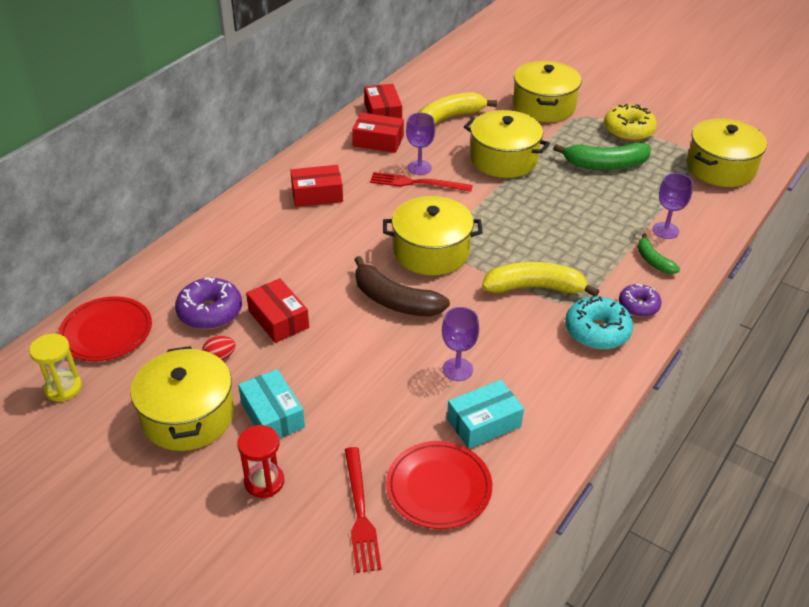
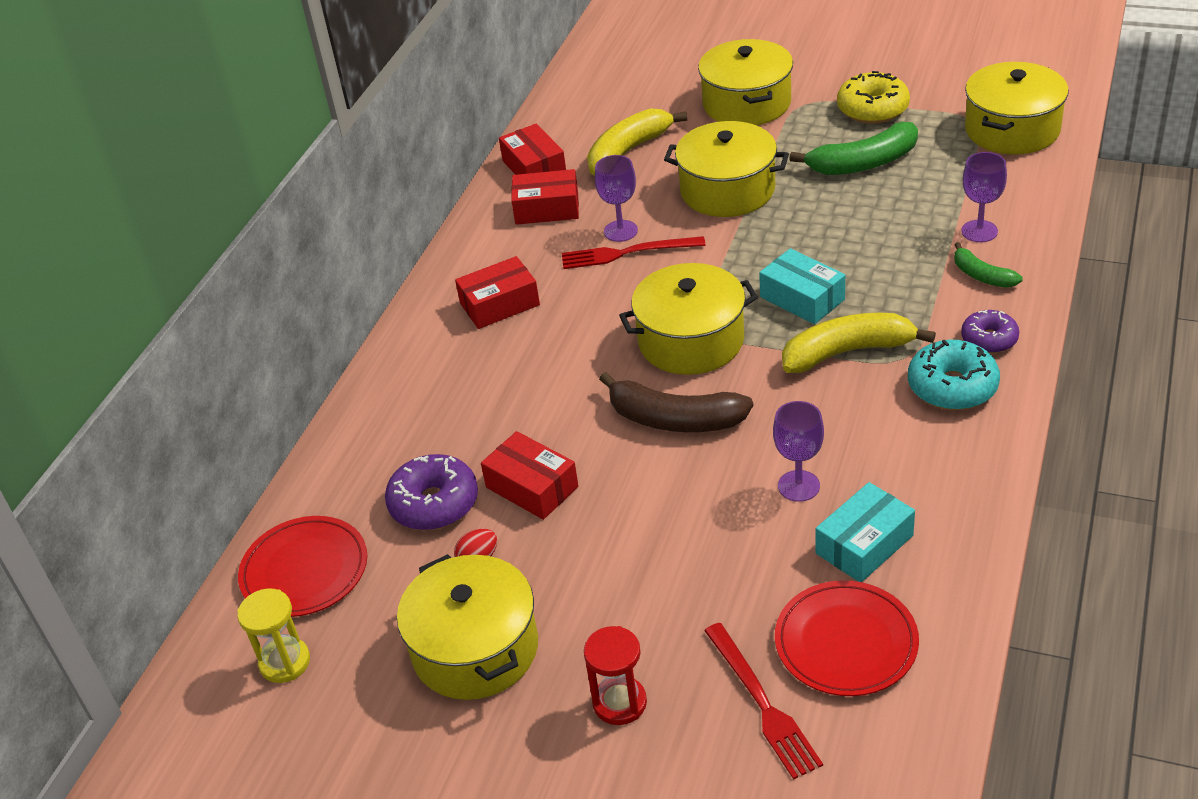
camera: 10 degrees left, 0 degrees up
turquoise box [238,369,305,438] -> turquoise box moved to [759,248,845,324]

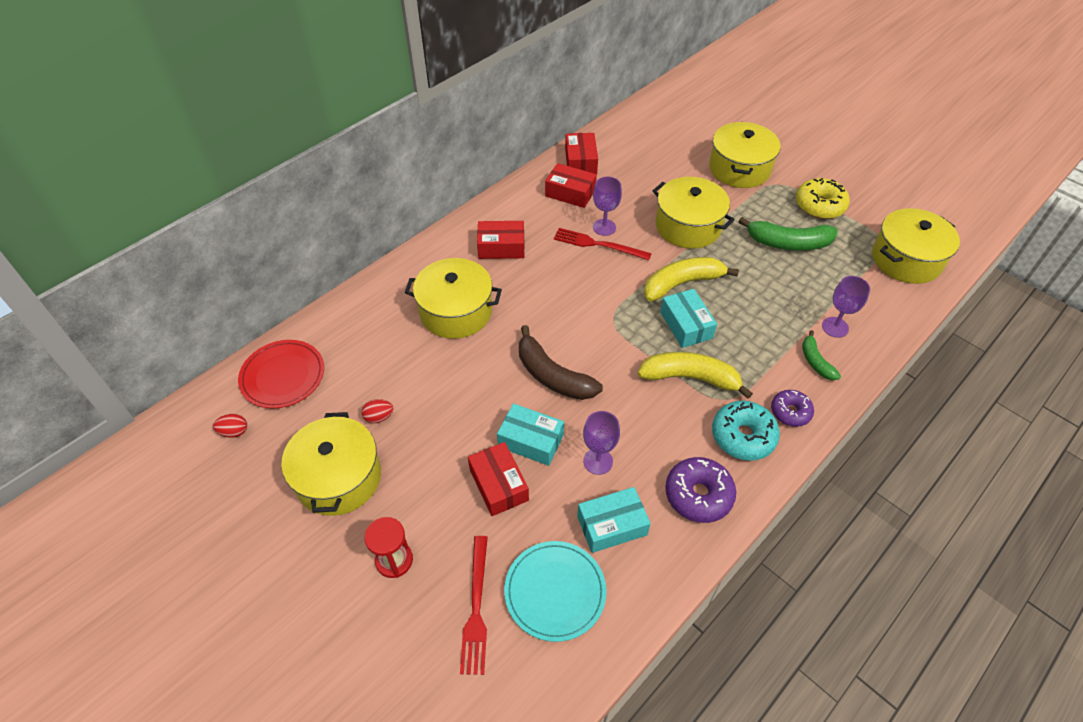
camera: 20 degrees right, 10 degrees up
yellow hourglass [237,588,310,683] -> red egg [213,414,247,438]
purple donut [385,454,478,530] -> purple donut moved to [665,457,736,523]
red box [481,431,578,520] -> red box moved to [468,442,529,516]
yellow banana [587,108,687,176] -> yellow banana moved to [644,257,739,302]
yellow pot [619,263,758,375] -> yellow pot moved to [405,258,502,339]
red plate [775,581,919,696] -> turquoise plate [504,541,607,642]
none -> turquoise box [497,403,564,466]

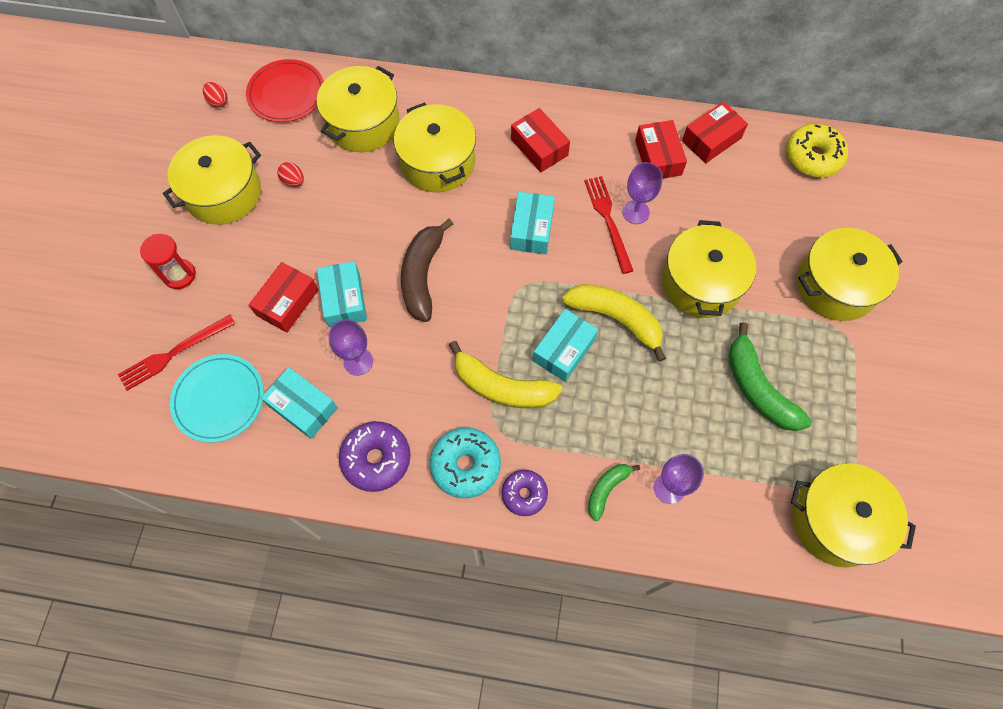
camera: 55 degrees right, 15 degrees up
yellow banana [638,352,753,399] -> yellow banana turned 135 degrees clockwise [449,341,563,408]
yellow donut [796,178,850,219] -> yellow donut moved to [786,123,848,177]
none -> yellow pot [317,66,400,152]
none -> turquoise box [510,192,555,254]

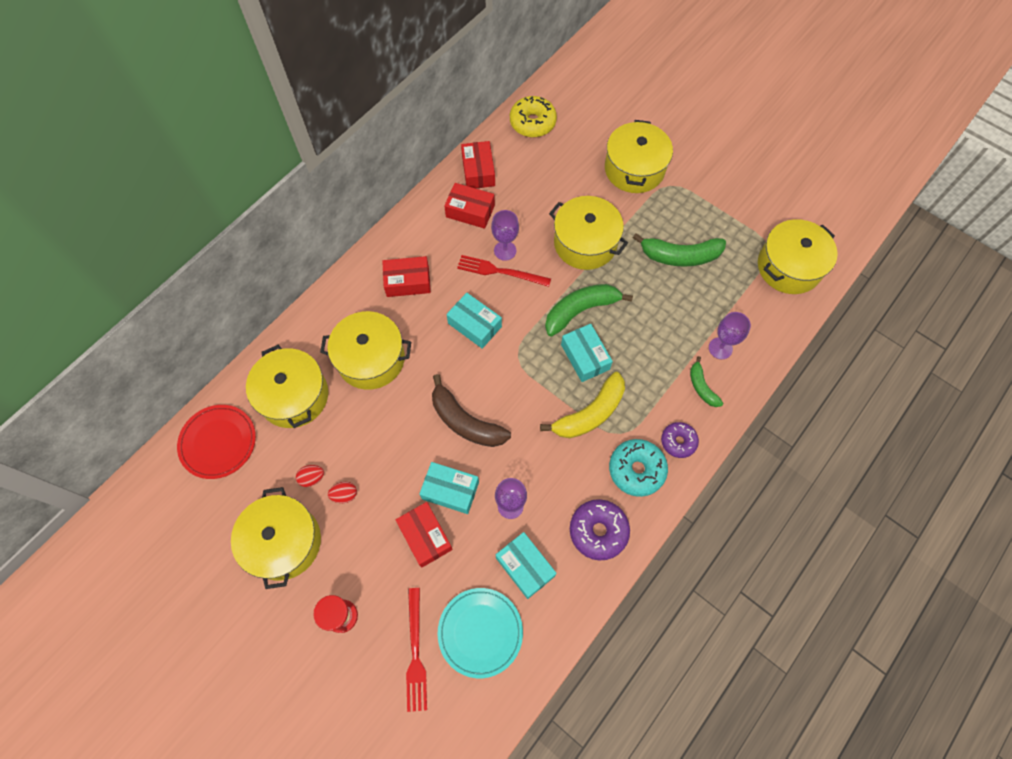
camera: 60 degrees left, 0 degrees up
red egg [203,82,228,108] -> red egg moved to [328,482,357,503]
turquoise box [261,367,338,439] -> turquoise box turned 75 degrees clockwise [496,532,557,599]
yellow banana [562,284,666,362] -> green banana [545,284,633,337]

